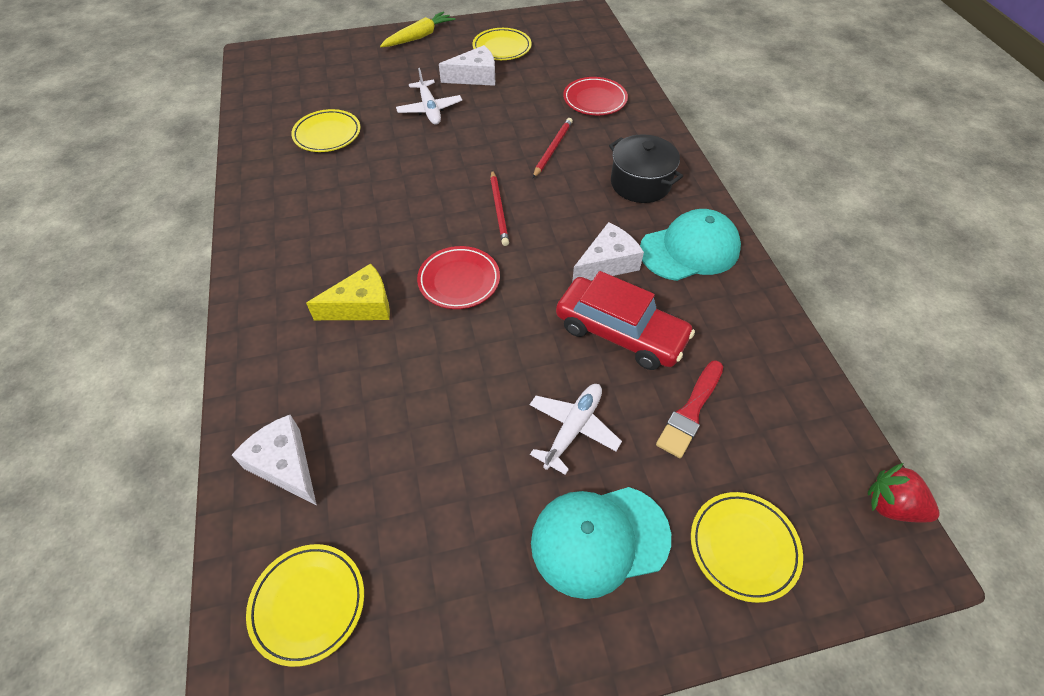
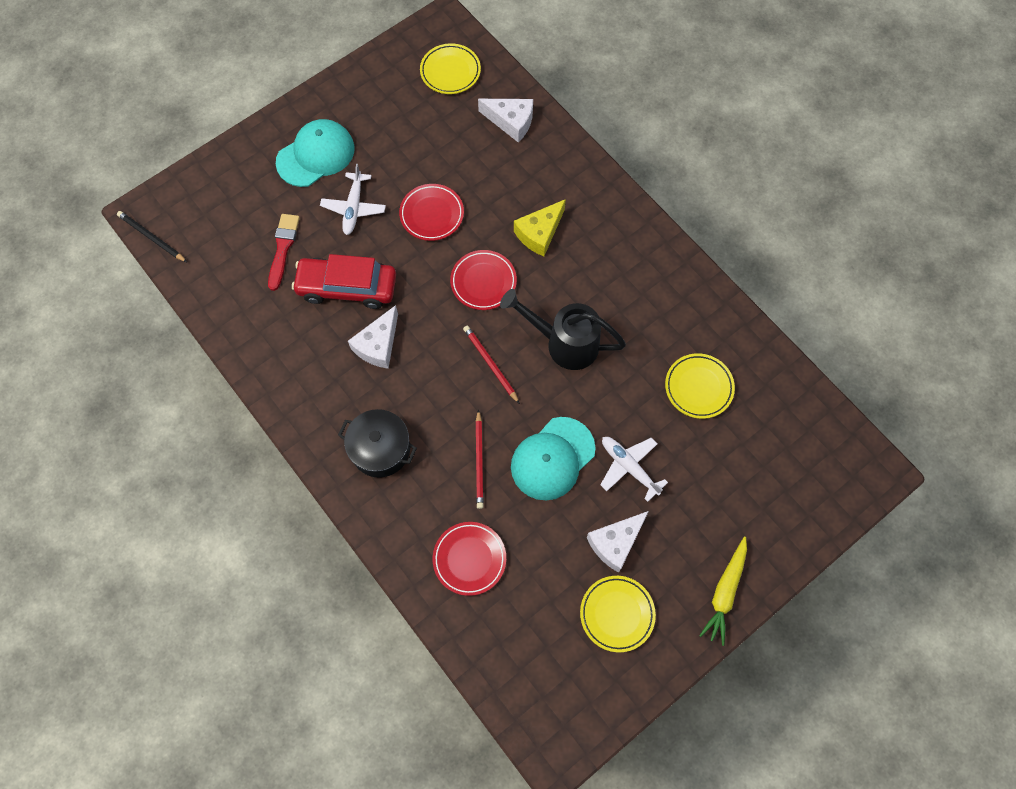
camera: 155 degrees right, 15 degrees up
turquoise cap [640,209,741,281] -> turquoise cap moved to [511,417,596,501]
yellow plate [691,492,803,603] -> none
red strawberry [868,463,939,523] -> black pencil [117,211,187,262]
none -> red plate [399,184,464,241]
none -> black watering can [500,289,626,370]

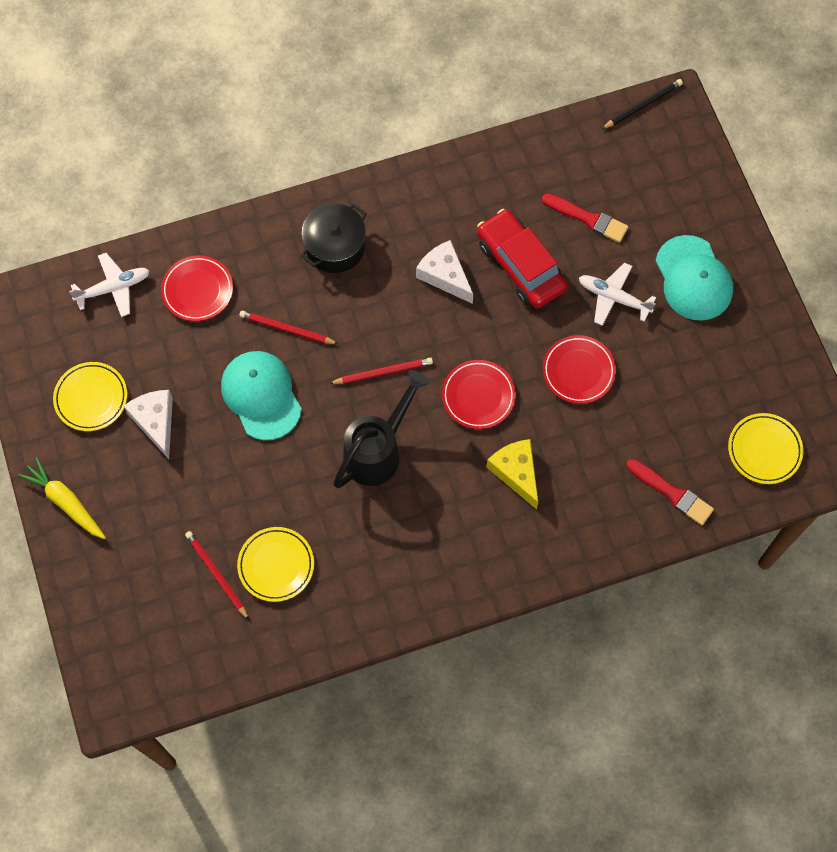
camera: 110 degrees right, 0 degrees up
red car [292,254,396,309] -> red car turned 60 degrees counterclockwise [477,209,567,308]
white cheese [478,99,533,143] -> red brush [627,459,714,525]
white plane [600,437,668,502] -> white plane moved to [69,253,150,317]
none -> red pencil [185,531,249,620]

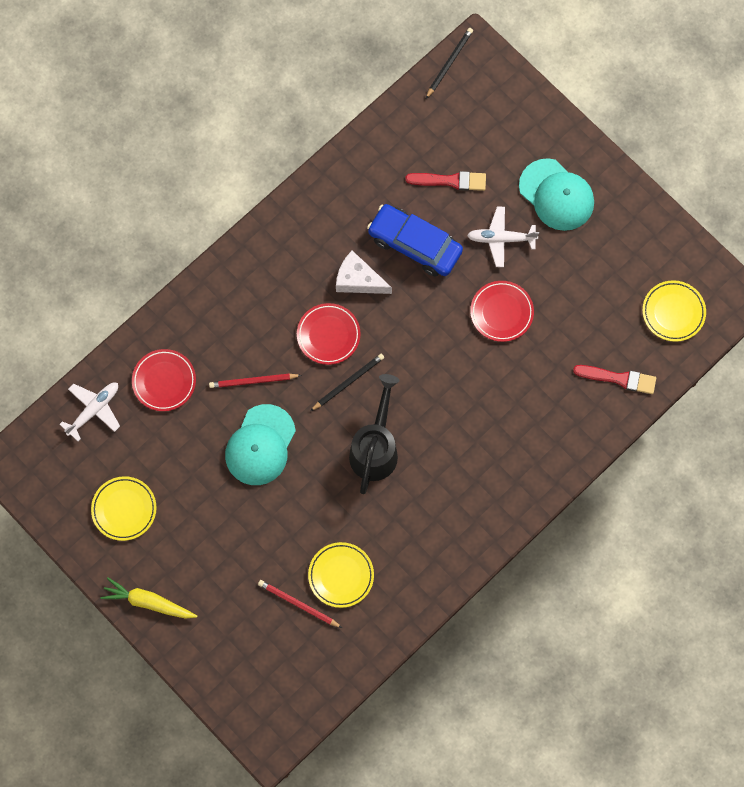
camera: 25 degrees left, 5 degrees up
white cheese [124,390,173,459] -> none
turquoise cap [221,351,302,440] -> turquoise cap turned 105 degrees counterclockwise [225,404,296,485]
black pot [301,203,367,273] -> none
red pencil [329,357,433,384] -> black pencil [310,354,384,411]
red plate [442,360,516,429] -> red plate moved to [297,303,361,365]
red car [477,209,567,308] -> blue car [367,204,463,277]
yellow cheese [487,439,538,510] -> none

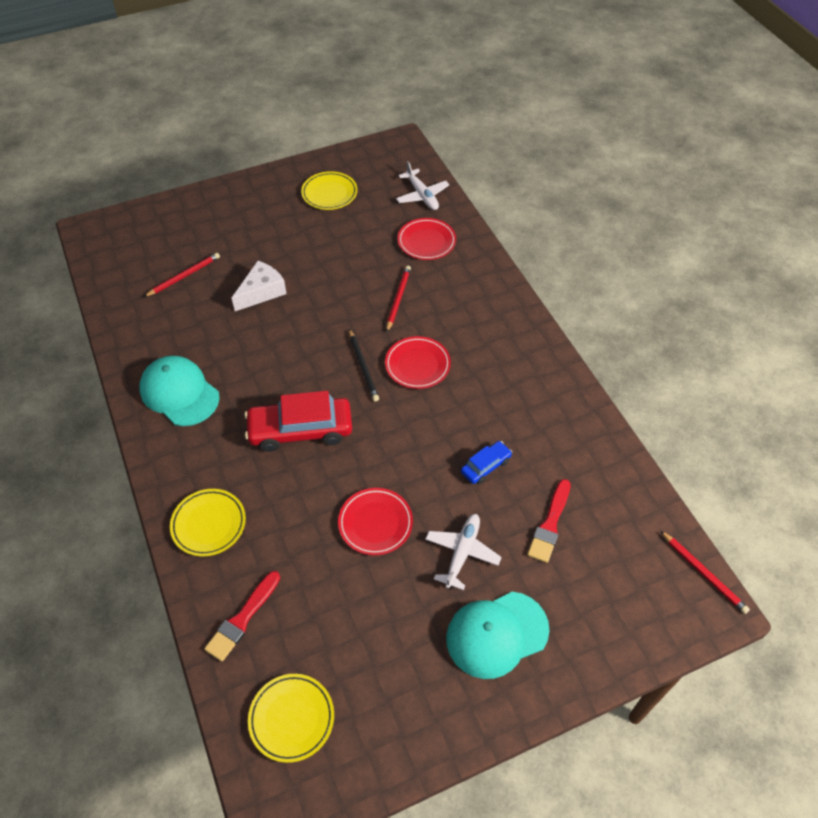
camera: 110 degrees right, 20 degrees down
yellow carrot [100,578,197,619] -> none
turquoise cap [225,404,296,485] -> turquoise cap moved to [139,356,219,426]
yellow plate [308,542,374,608] -> yellow plate moved to [170,489,246,557]
white cheese [336,251,392,294] -> white cheese moved to [232,261,287,311]
black watering can [349,374,399,494] -> none
blue car [367,204,463,277] -> blue car [461,441,512,484], size x0.51
black pencil [426,28,473,99] -> red pencil [661,531,750,614]
none -> red car [245,391,352,452]

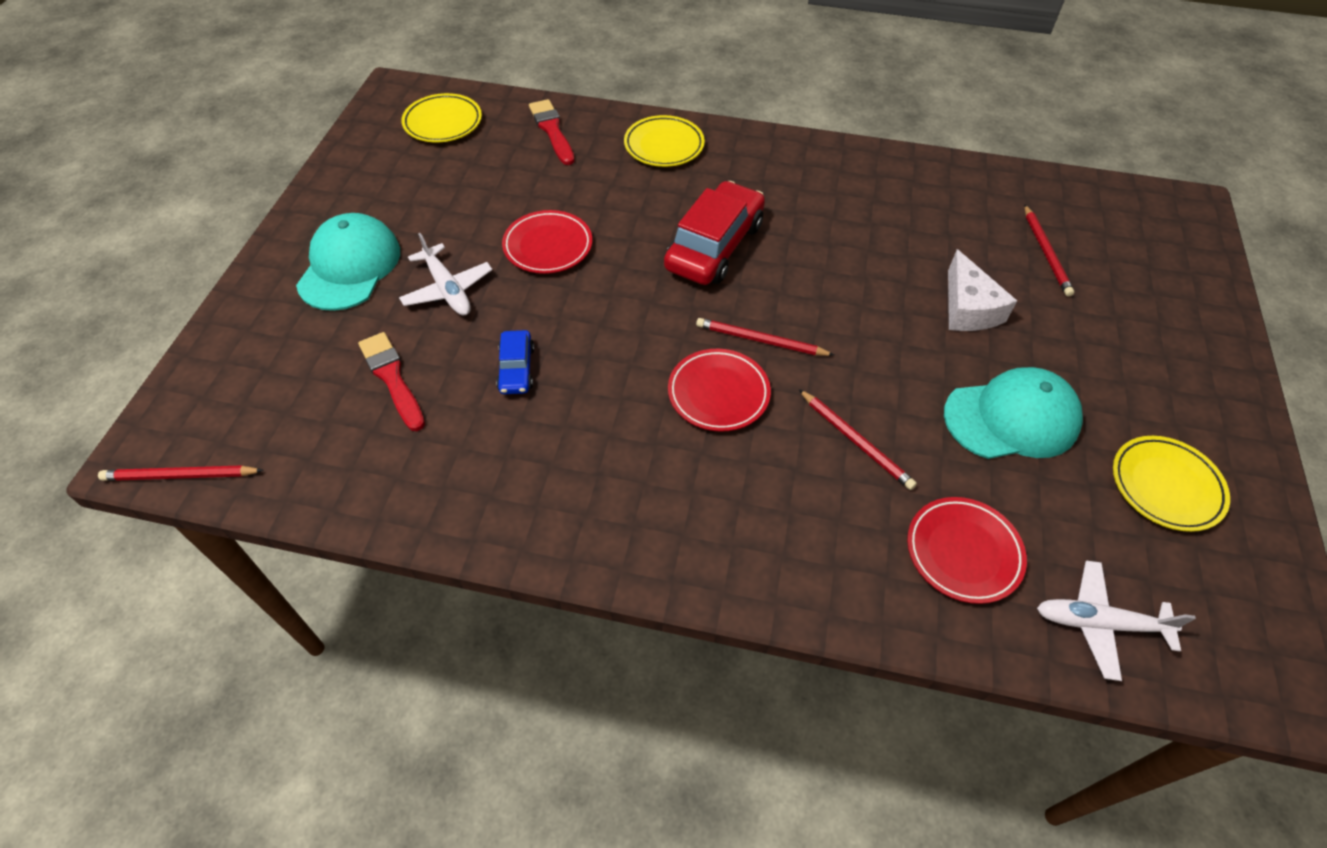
camera: 125 degrees right, 0 degrees up
turquoise cap [139,356,219,426] -> turquoise cap moved to [944,367,1083,459]
black pencil [349,329,379,402] -> red pencil [696,318,834,356]

